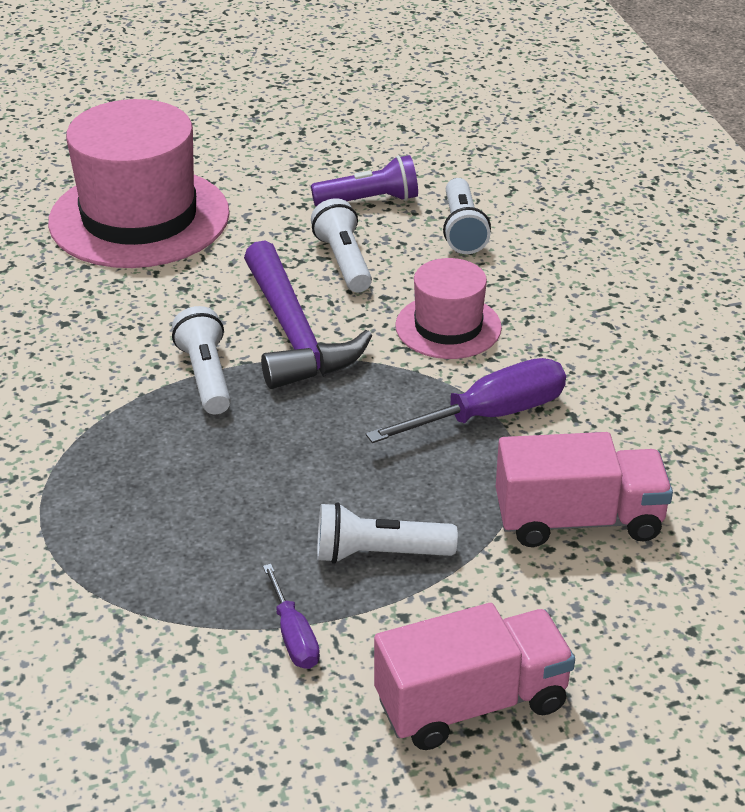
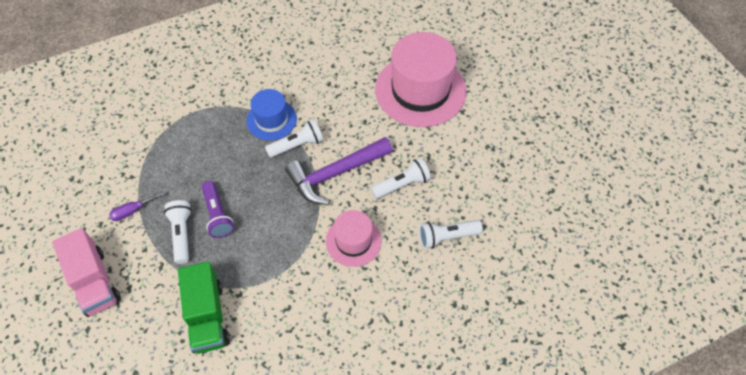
camera: 80 degrees right, 20 degrees up
purple flashlight [311,155,418,206] -> purple flashlight moved to [202,181,234,238]
purple screwdriver [366,358,566,443] -> none
pink truck [496,432,673,547] -> green truck [178,262,230,354]
none -> blue hat [246,89,297,140]

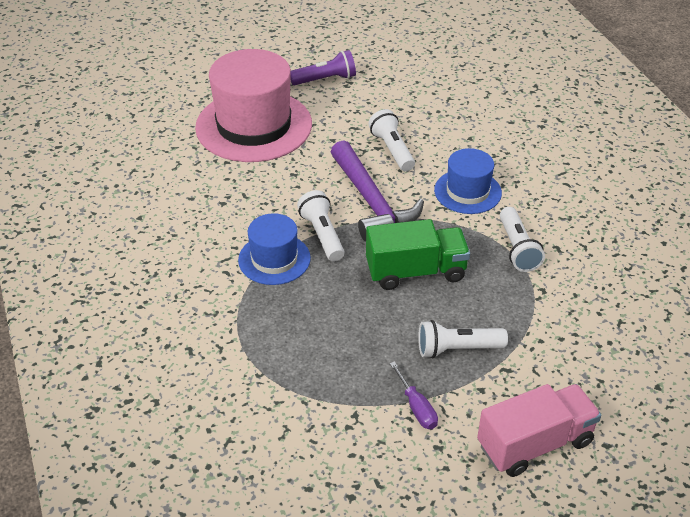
camera: 85 degrees left, 15 degrees down
green truck [178,262,230,354] -> green truck moved to [366,219,470,290]
purple flashlight [202,181,234,238] -> purple flashlight moved to [290,50,356,85]
pink hat [326,210,382,267] -> blue hat [434,148,502,214]
white flashlight [419,220,483,249] -> white flashlight moved to [500,207,545,272]

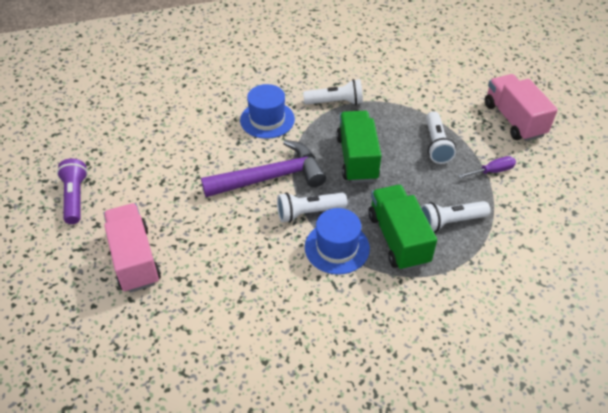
camera: 85 degrees left, 5 degrees up
pink hat [195,49,312,162] -> pink truck [104,203,161,293]
white flashlight [368,109,415,171] -> white flashlight moved to [420,201,490,233]
none -> green truck [368,185,437,271]

